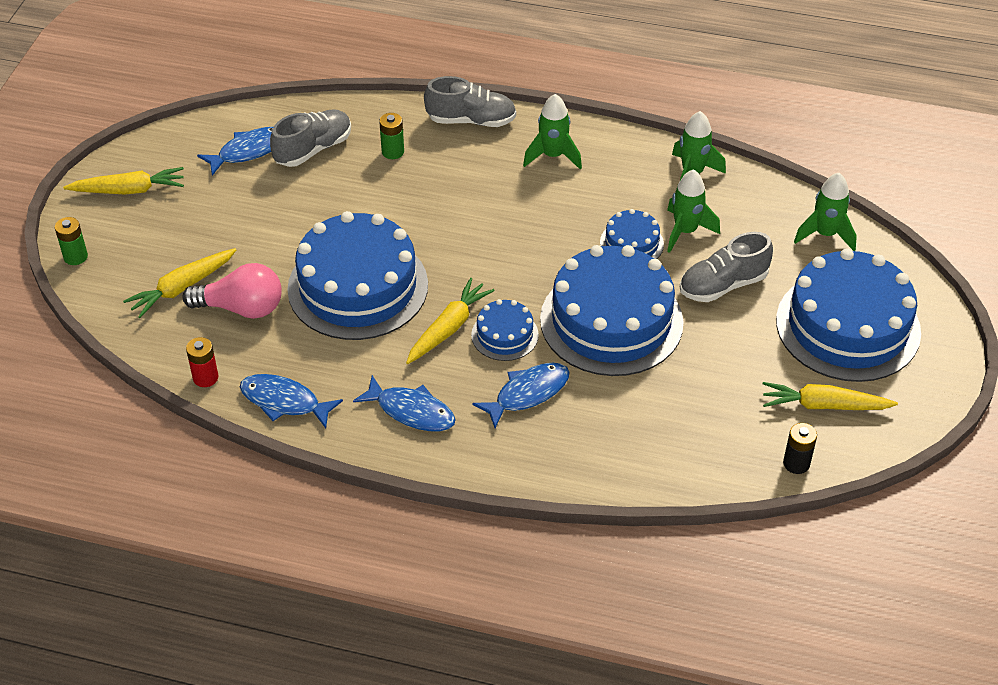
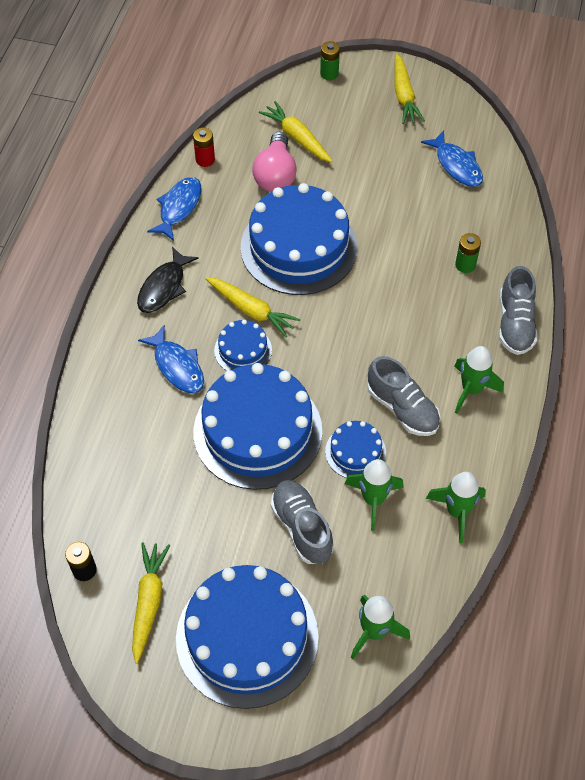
camera: 90 degrees right, 10 degrees up
grey shoe [270,109,351,167] -> grey shoe moved to [368,356,440,436]
blue fish [353,375,456,431] -> black fish [137,247,198,313]

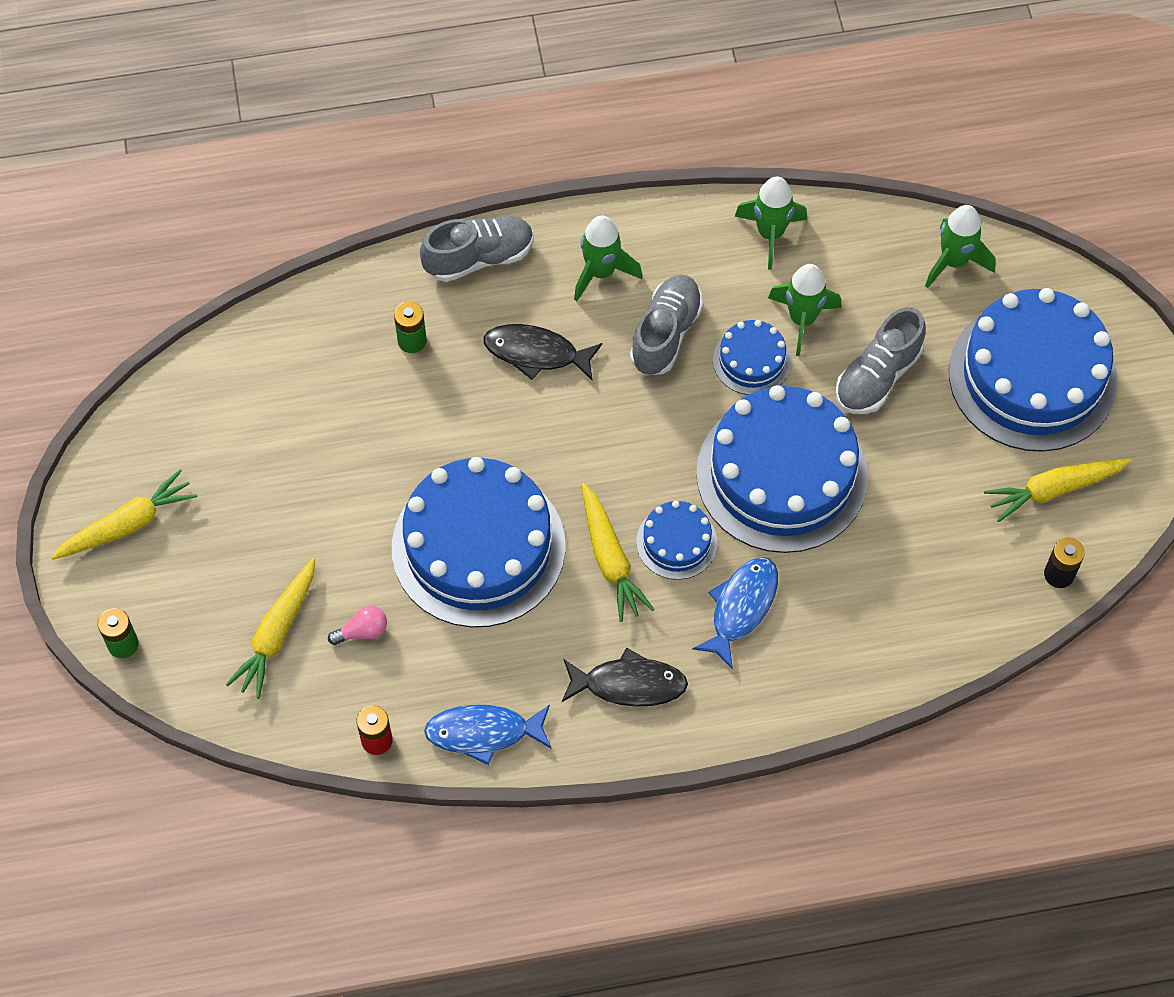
camera: 115 degrees left, 5 degrees up
yellow carrot [205,277,300,337] -> yellow carrot turned 150 degrees clockwise [582,483,655,622]
pink light bulb [252,132,297,192] -> pink light bulb [328,606,387,645], size x0.49
blue fish [421,131,483,187] -> none
none -> black fish [483,324,602,380]

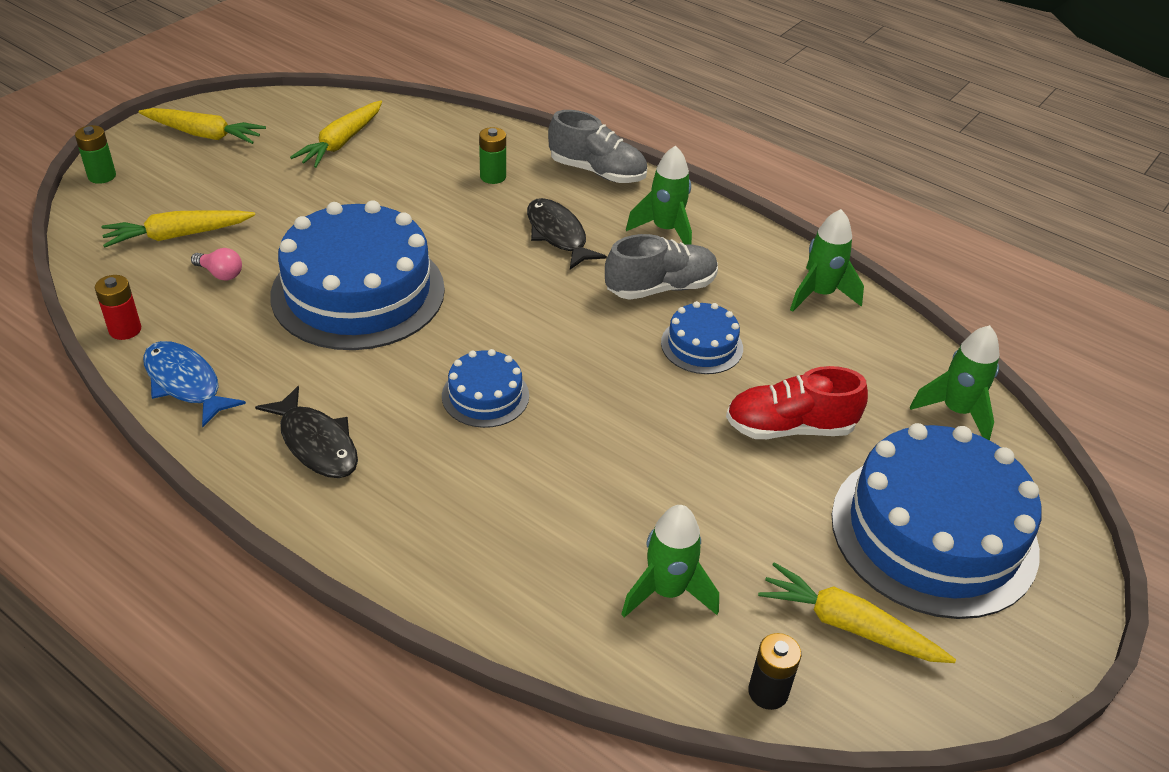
camera: 45 degrees right, 20 degrees down
yellow carrot [582,483,655,622] -> yellow carrot moved to [290,100,382,168]
blue fish [692,557,778,670] -> none
blue cake [696,385,868,553] -> none
green rocket [768,264,842,356] -> green rocket moved to [621,505,719,618]
grey shoe [835,307,926,414] -> red shoe [726,366,868,439]

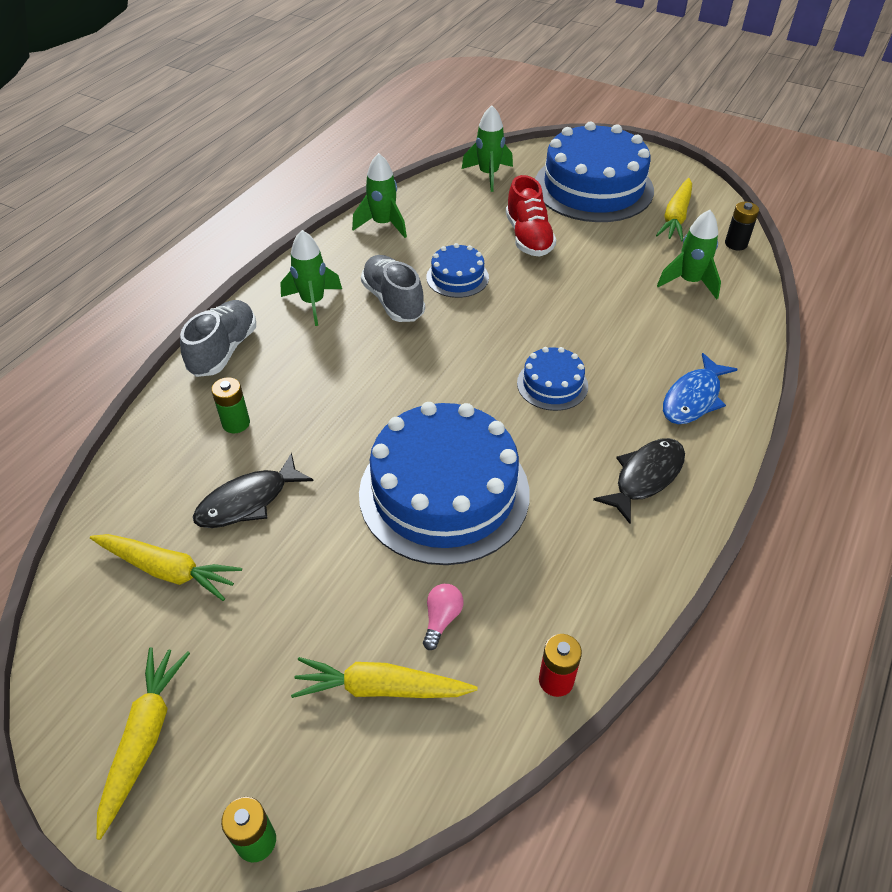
camera: 95 degrees left, 5 degrees up
yellow carrot [101,210,255,248] -> yellow carrot turned 120 degrees clockwise [291,657,477,698]
blue fish [143,341,246,427] -> blue fish moved to [663,353,738,424]
black fish [527,198,607,269] -> black fish moved to [193,453,313,528]

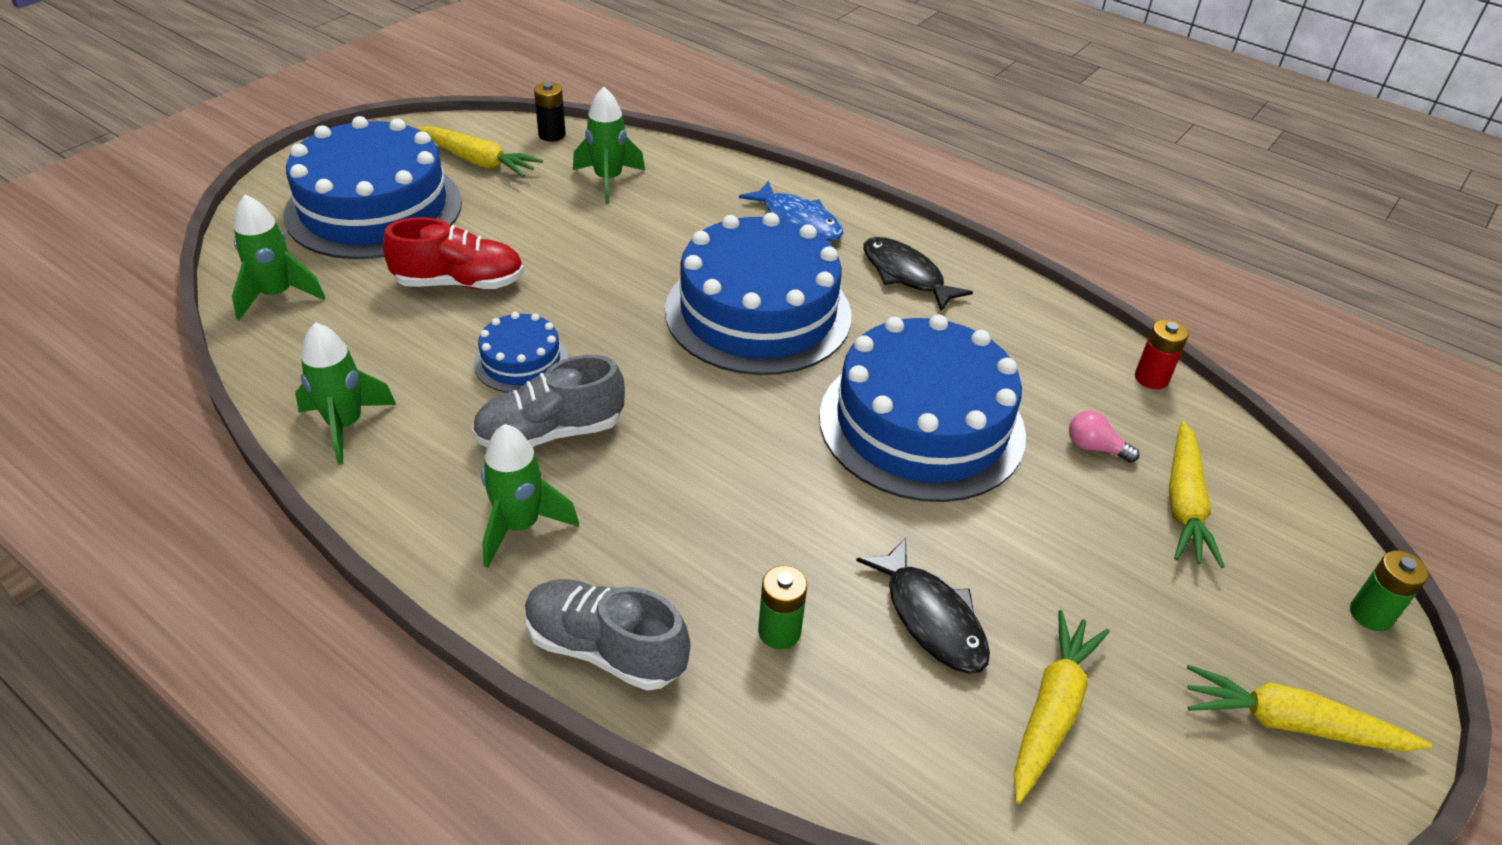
camera: 85 degrees left, 5 degrees down
blue cake [517,347,588,411] -> blue cake [665,213,852,375], size x2.14

